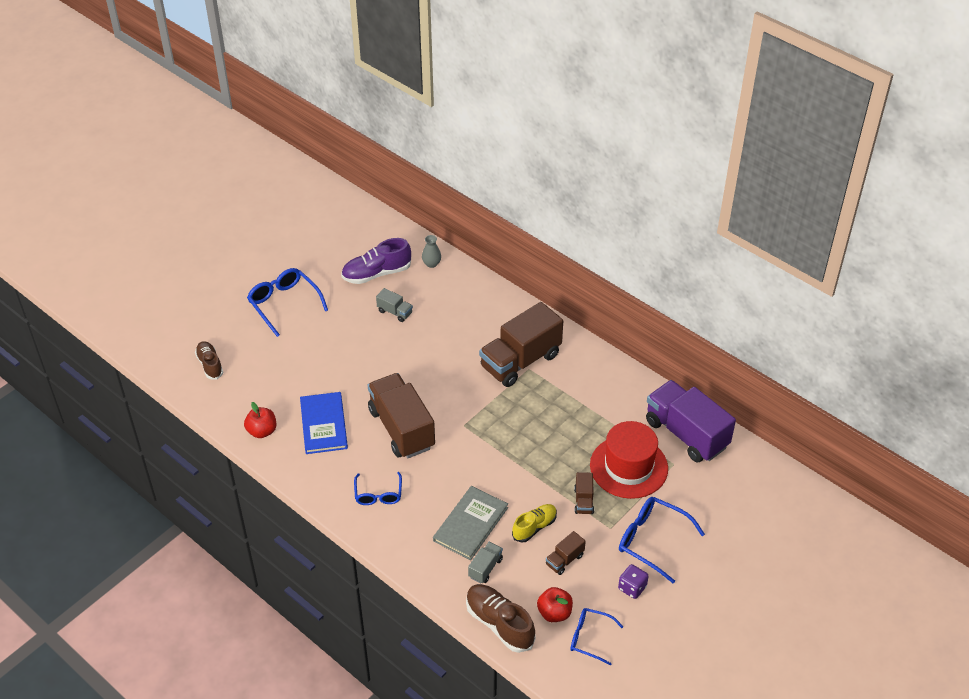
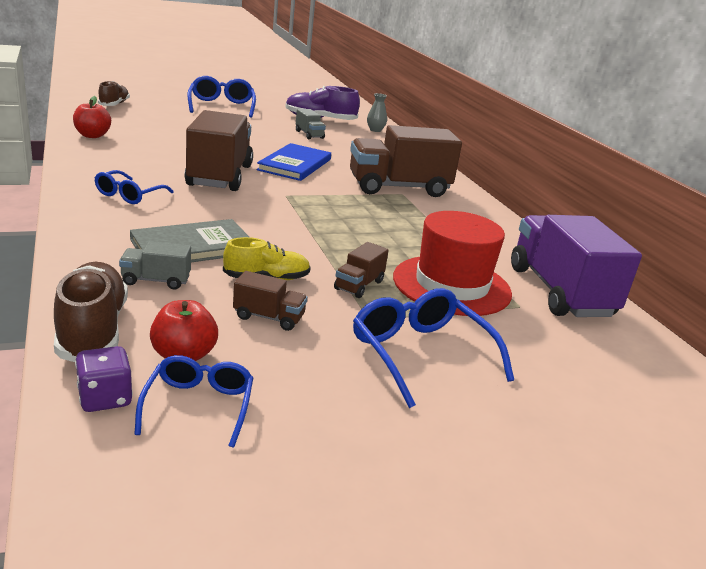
camera: 25 degrees right, 20 degrees down
blue book [300,392,348,454] -> blue book moved to [257,143,331,181]
grey truck [468,542,503,583] -> grey truck turned 150 degrees counterclockwise [119,241,191,290]
brown truck [546,531,586,575] -> brown truck turned 150 degrees counterclockwise [233,271,307,331]
blue glasses [571,608,624,666] -> blue glasses turned 45 degrees clockwise [134,355,253,448]
purple dice [618,564,649,599] -> purple dice moved to [75,346,133,412]

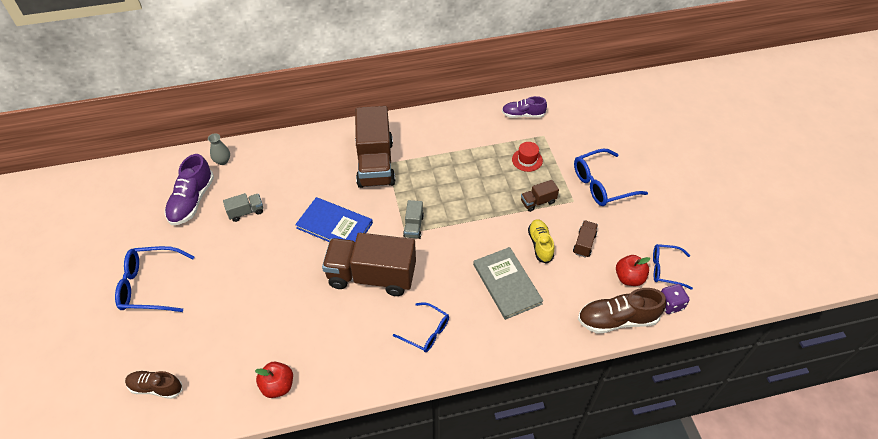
camera: 80 degrees left, 25 degrees up
grey truck [119,241,191,290] -> grey truck moved to [403,200,424,239]
brown truck [334,242,389,298] -> brown truck turned 120 degrees clockwise [521,180,559,212]
red hat [393,211,512,316] -> red hat [512,142,543,172], size x0.46
purple truck [511,215,642,317] -> purple shoe [502,96,547,118]

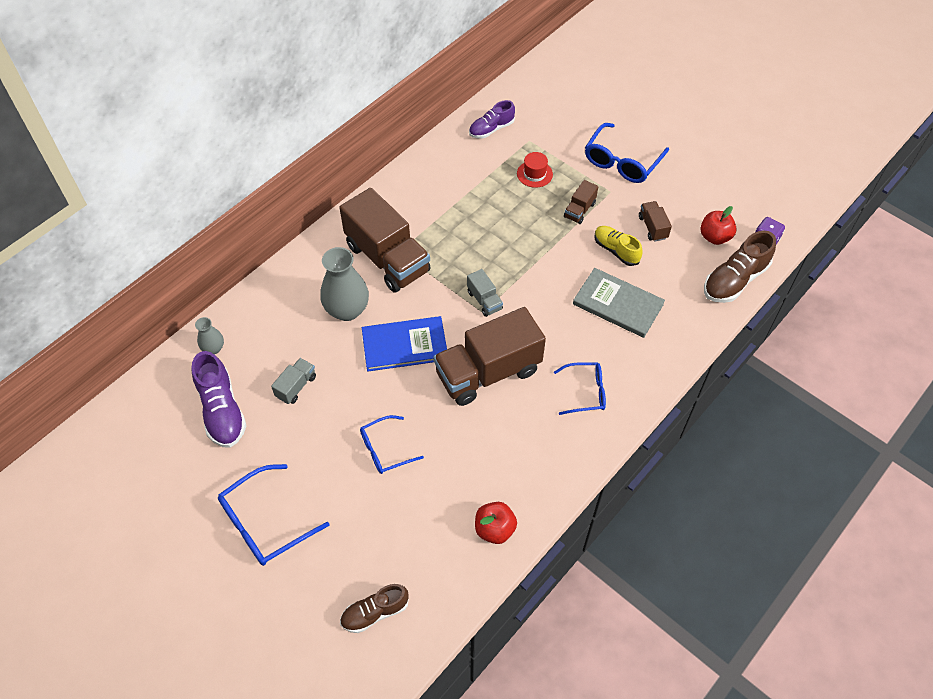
camera: 35 degrees left, 5 degrees up
blue glasses [653,244,693,290] -> blue glasses moved to [360,415,424,474]
none -> grey vase [320,247,369,321]

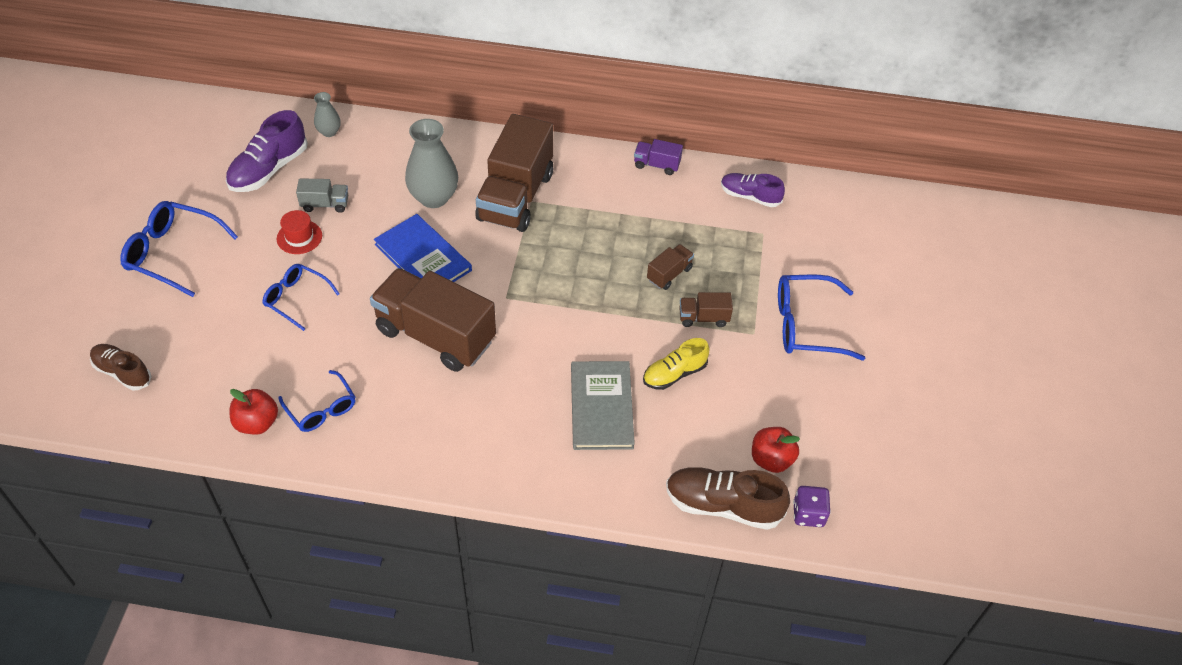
camera: 55 degrees right, 5 degrees down
grey truck [467,269,503,317] -> none
red hat [517,152,553,188] -> red hat moved to [277,210,322,254]
blue glasses [554,362,606,415] -> blue glasses moved to [278,370,355,432]
yellow shoe [594,226,642,266] -> yellow shoe turned 135 degrees counterclockwise [643,338,709,390]
brown truck [639,201,672,242] -> brown truck moved to [647,244,694,290]
none -> purple truck [634,139,683,175]

